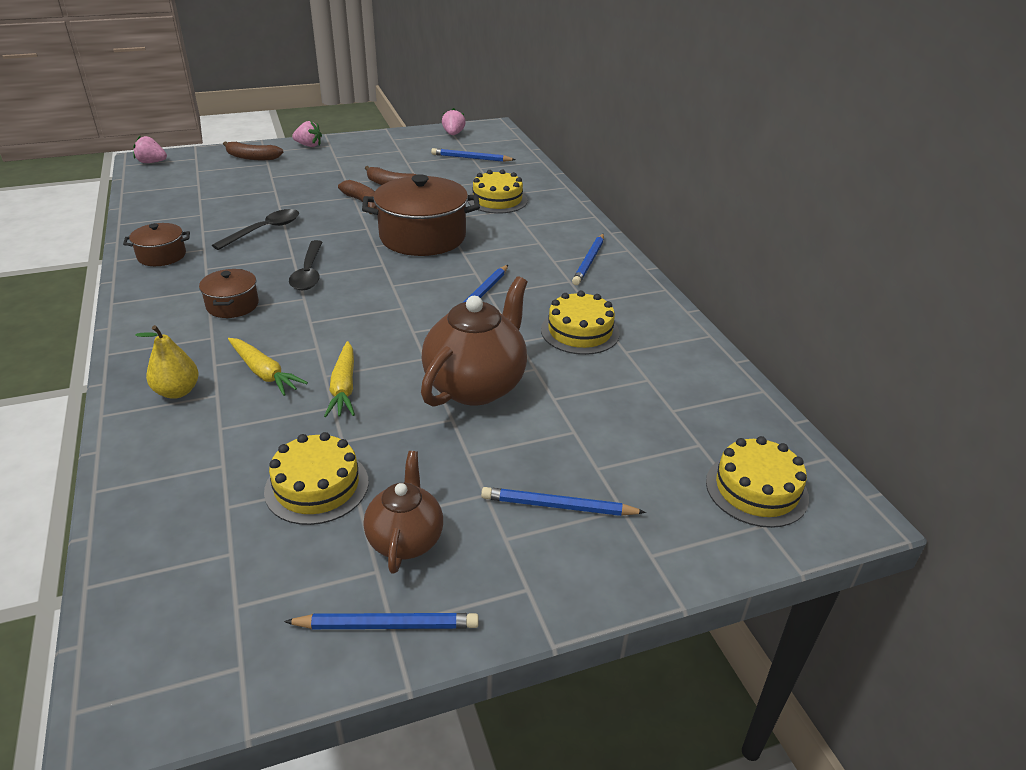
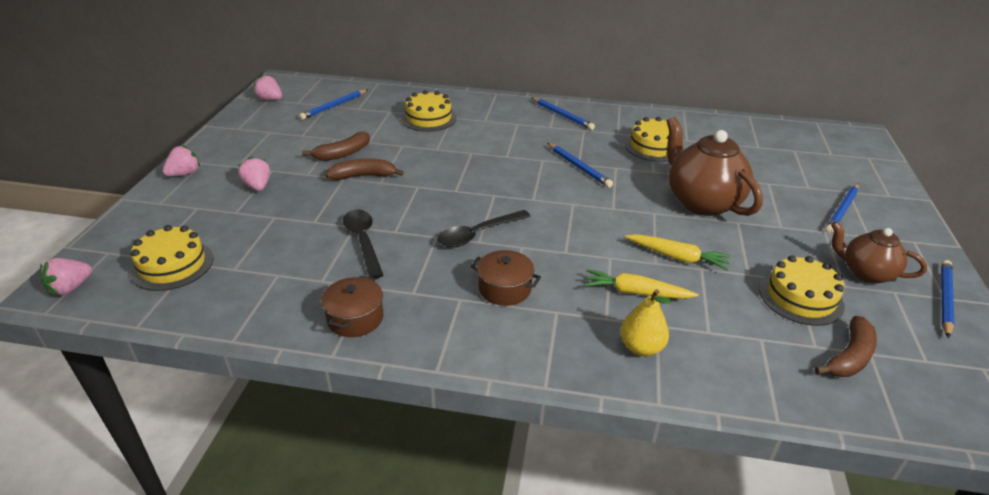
camera: 60 degrees left, 0 degrees up
brown banana [223,141,283,160] -> brown banana moved to [815,316,877,377]
yellow carrot [228,338,308,396] -> yellow carrot turned 150 degrees counterclockwise [584,269,699,299]
black spoon [289,240,323,290] -> black spoon turned 120 degrees clockwise [437,210,531,247]
brown pot [362,174,480,256] -> none
yellow cake [706,436,809,528] -> yellow cake moved to [130,225,213,291]
none -> pink strawberry [238,156,270,191]

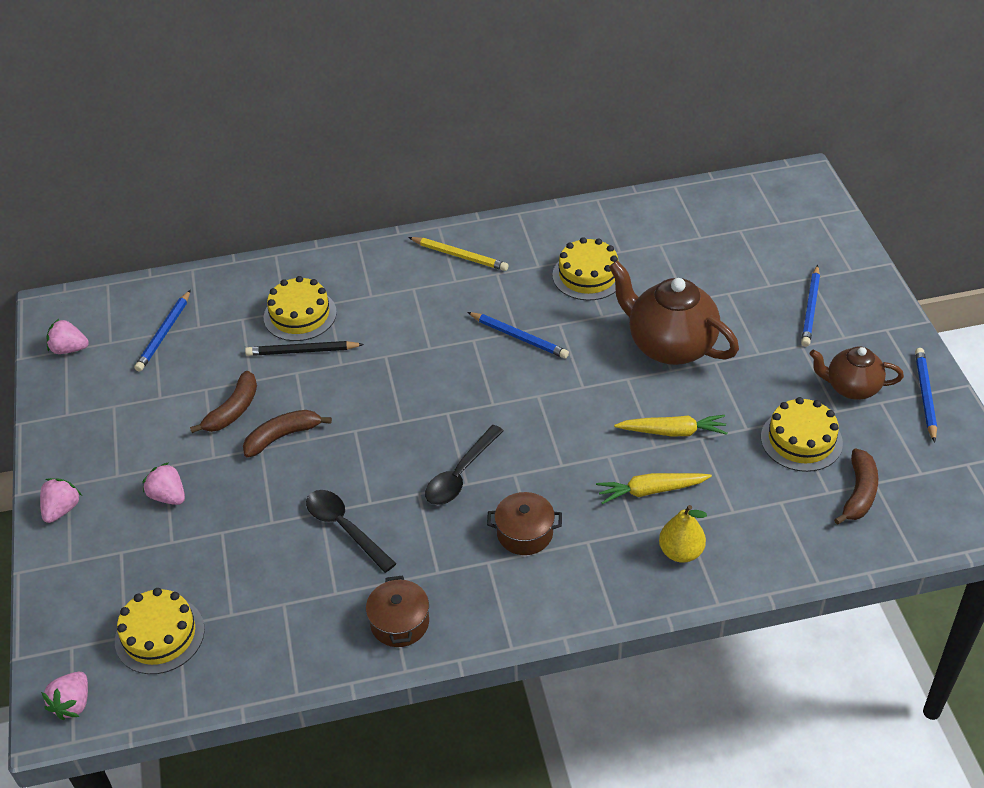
camera: 20 degrees left, 10 degrees up
blue pencil [531,97,595,130] -> yellow pencil [408,237,508,271]
none -> black pencil [245,341,364,356]

